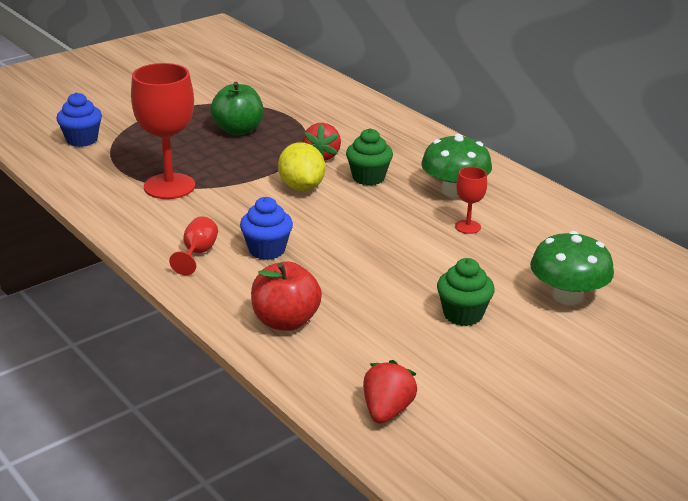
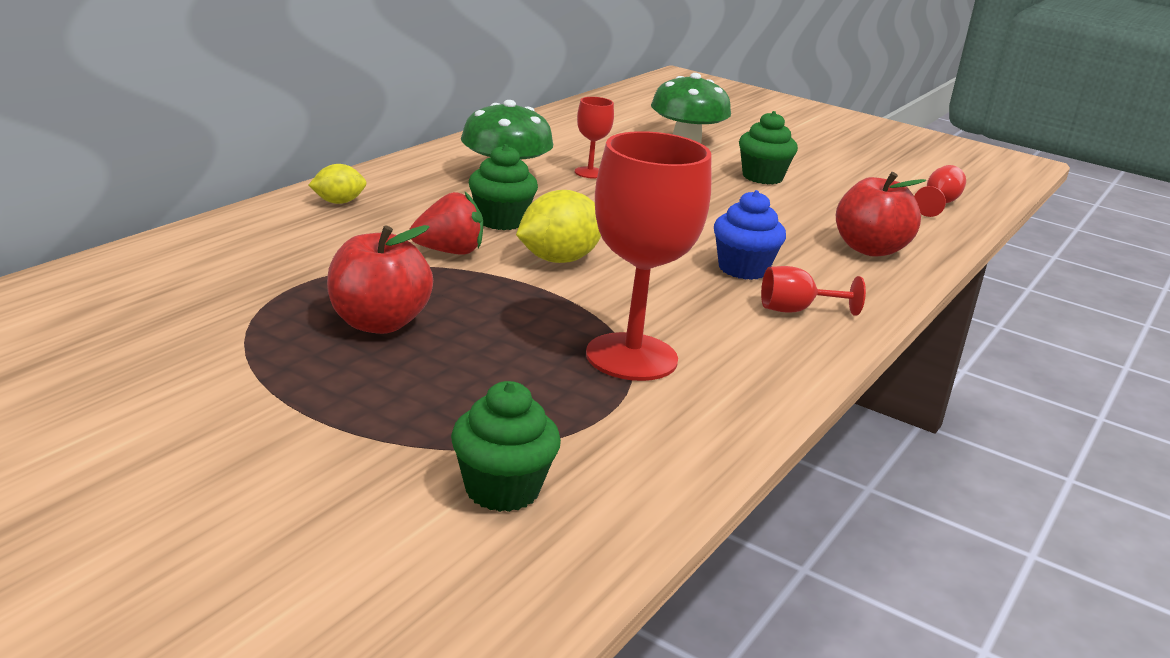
camera: 110 degrees left, 5 degrees down
blue cupcake [56,92,102,147] -> green cupcake [451,381,561,512]
green apple [210,82,263,135] -> red apple [327,225,433,334]
red strawberry [363,360,417,424] -> red goblet [914,165,966,217]
none -> yellow lemon [309,164,367,204]

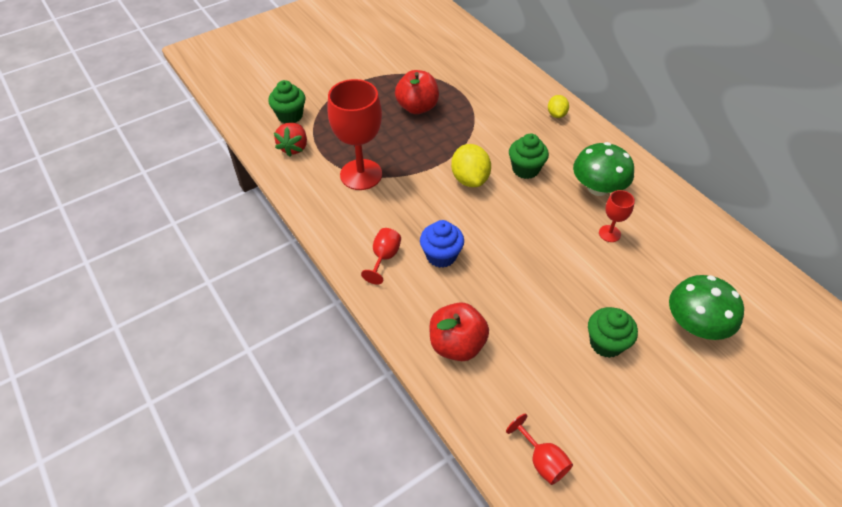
camera: 115 degrees right, 25 degrees up
red strawberry [409,192,483,255] -> red strawberry moved to [274,123,307,157]

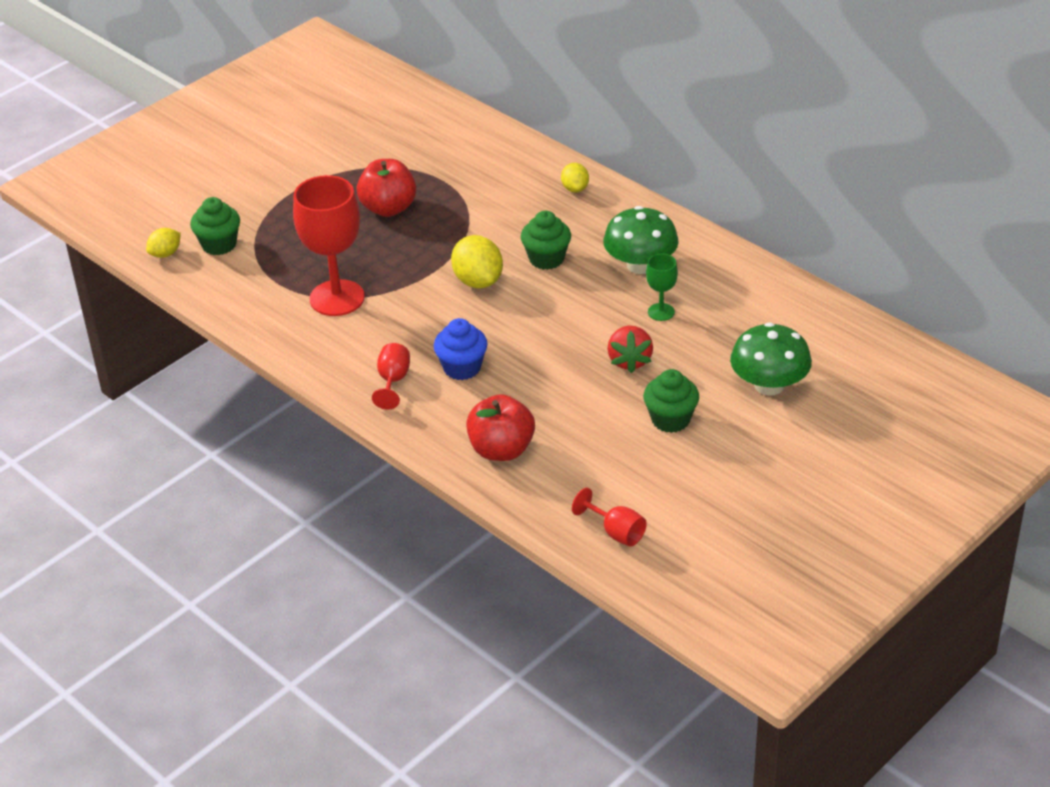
camera: 10 degrees left, 10 degrees down
red strawberry [274,123,307,157] -> red strawberry moved to [607,326,653,373]
red goblet [599,190,635,242] -> green goblet [646,254,678,321]
none -> yellow lemon [146,228,181,258]

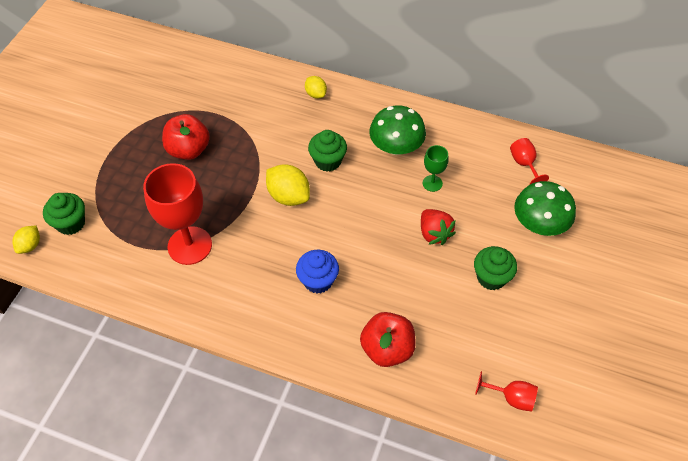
camera: 25 degrees left, 15 degrees up
red goblet [372,343,410,410] -> red goblet moved to [510,138,549,184]

